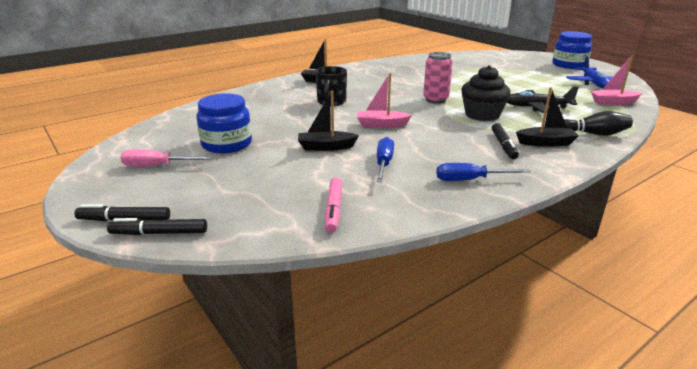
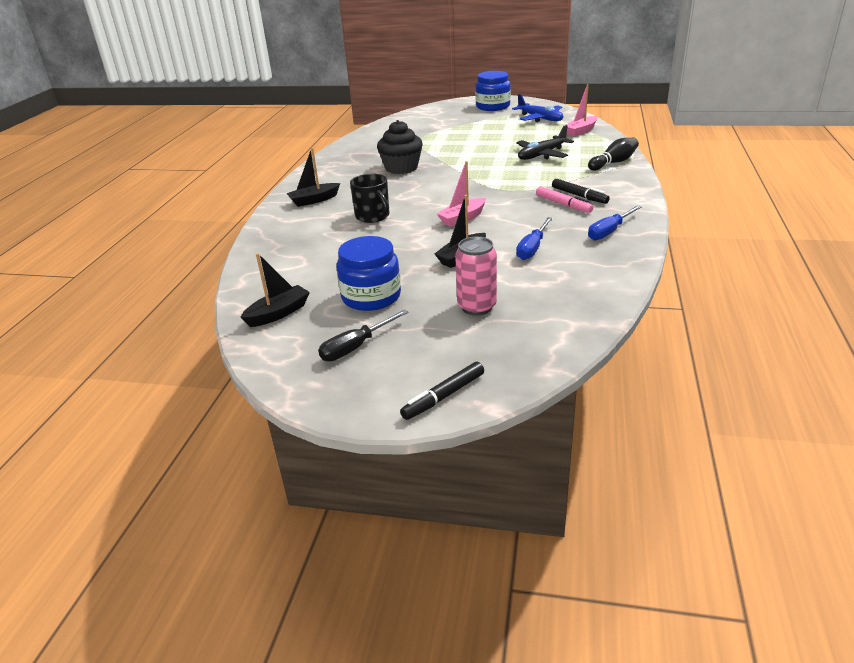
camera: 40 degrees left, 5 degrees up
black marker [107,218,207,235] -> none
pink screwdriver [121,149,212,167] -> black screwdriver [318,309,409,361]
pink marker [325,177,342,233] -> pink marker moved to [536,186,593,213]
blue screwdriver [376,137,394,182] -> blue screwdriver turned 120 degrees counterclockwise [516,217,553,260]
pink can [423,52,453,104] -> pink can moved to [455,237,497,316]
black cupcake [461,65,511,121] -> black cupcake moved to [377,120,423,174]
black boat [516,87,579,147] -> black boat moved to [240,253,310,327]

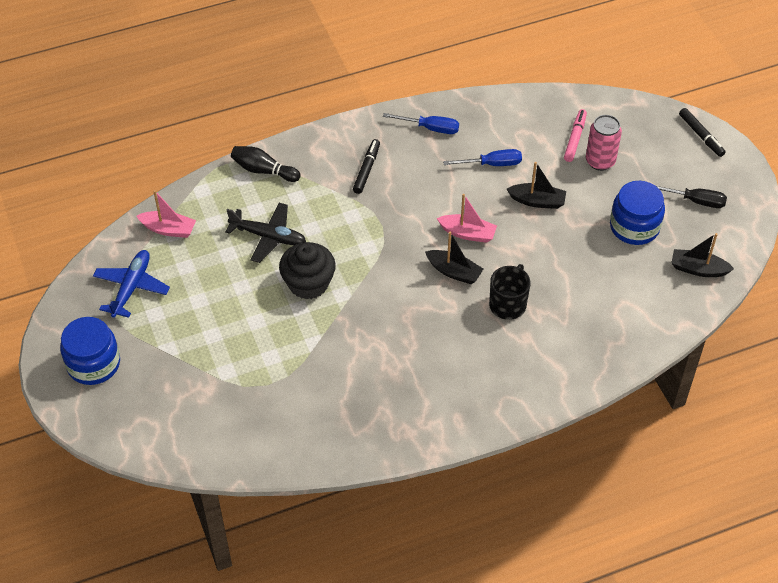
camera: 125 degrees left, 20 degrees up
black boat [286,147,340,207] -> black boat moved to [425,232,483,284]
black cupcake [377,120,423,174] -> black cupcake moved to [279,242,336,299]
black marker [400,362,484,420] -> black marker turned 45 degrees clockwise [679,108,726,157]
pink marker [536,186,593,213] -> pink marker moved to [564,109,587,162]

